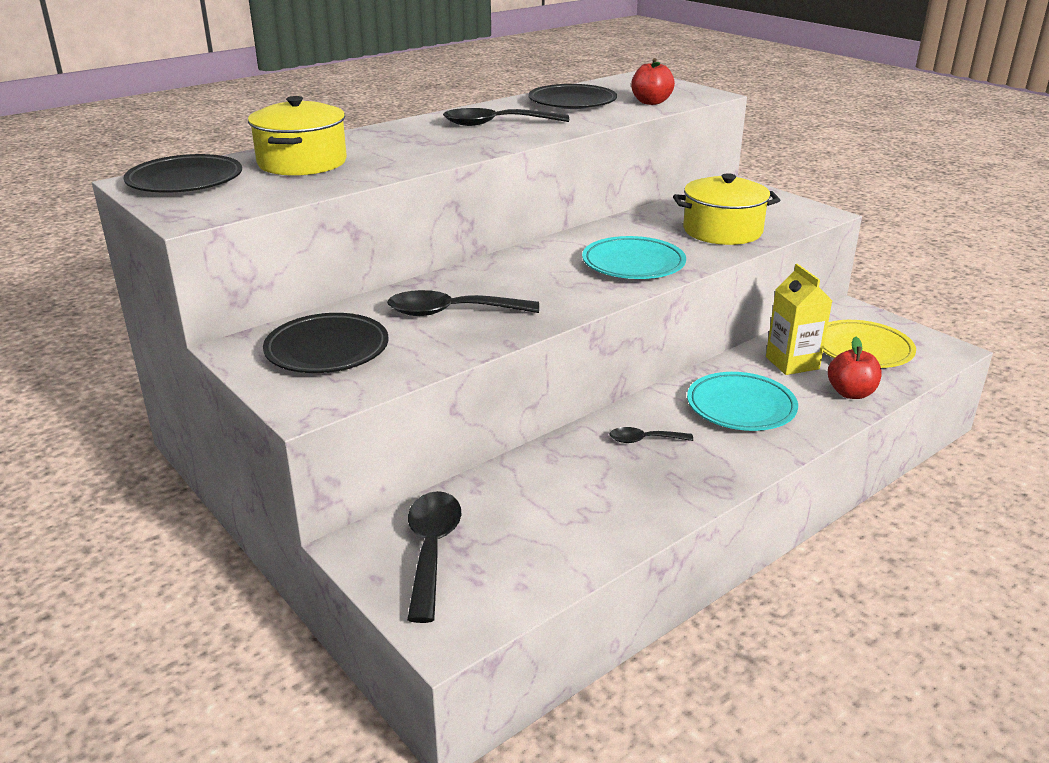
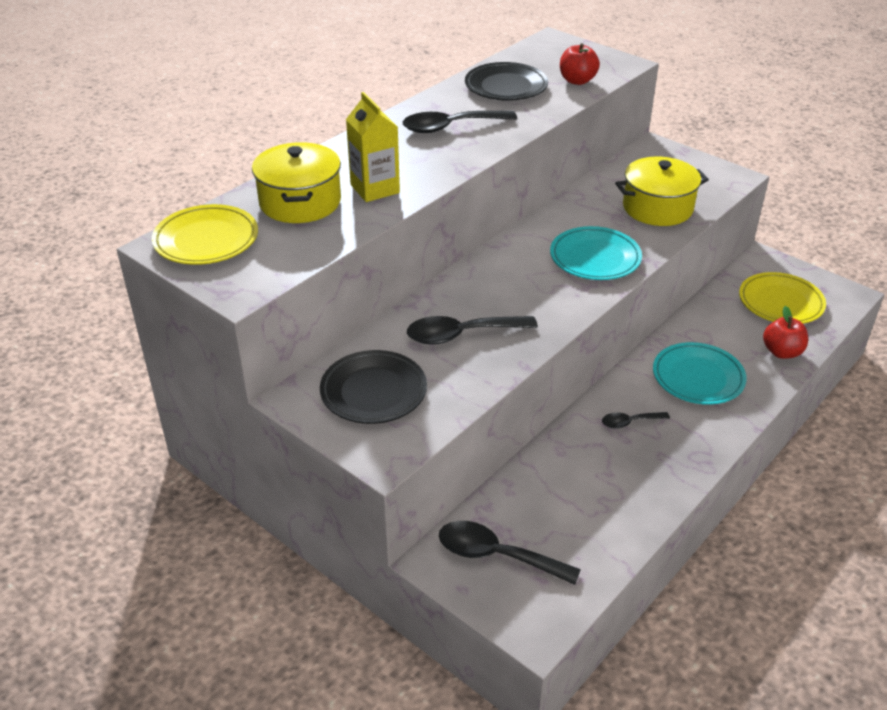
camera: 10 degrees left, 10 degrees up
black plate [124,154,242,193] -> yellow plate [152,204,258,265]
black spoon [407,491,461,623] -> black spoon turned 60 degrees counterclockwise [439,521,581,585]
yellow carton [766,264,832,375] -> yellow carton moved to [346,92,400,202]

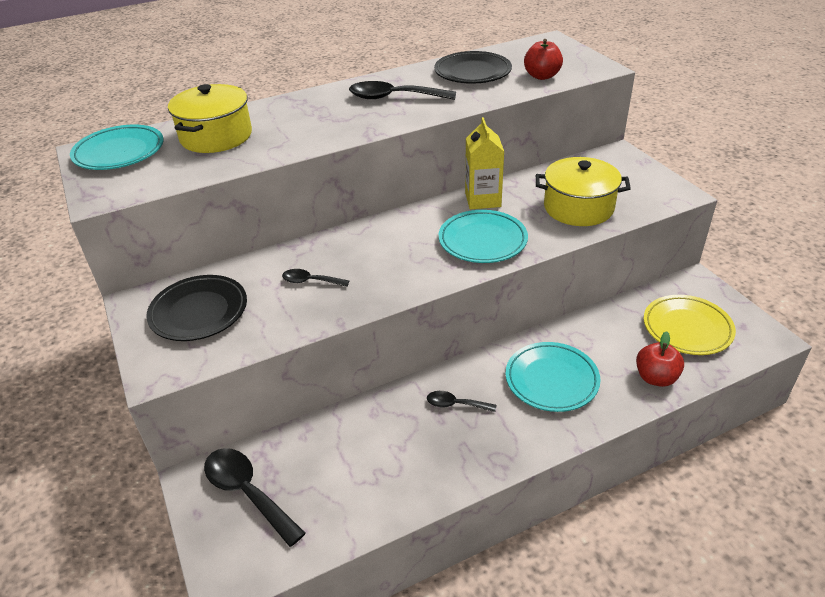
camera: 25 degrees right, 0 degrees up
yellow plate [152,204,258,265] -> turquoise plate [70,125,164,170]
yellow carton [346,92,400,202] -> yellow carton moved to [465,117,504,209]
black spoon [407,316,538,344] -> black spoon [282,269,349,287], size x0.55

